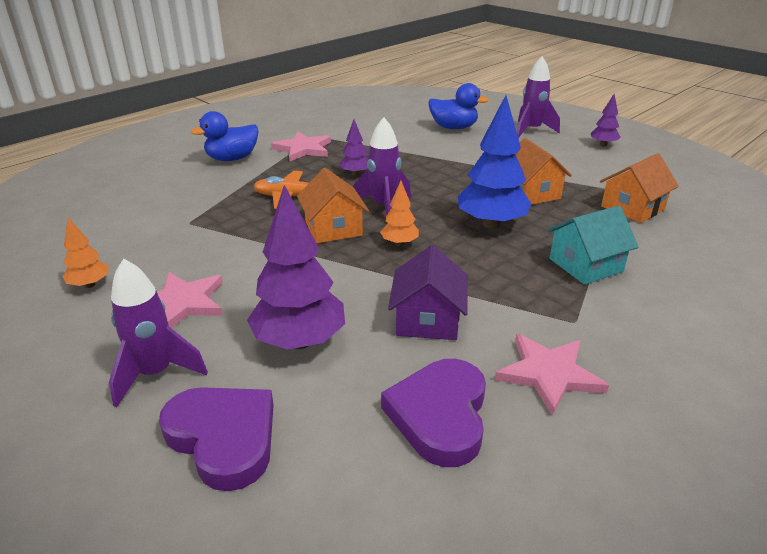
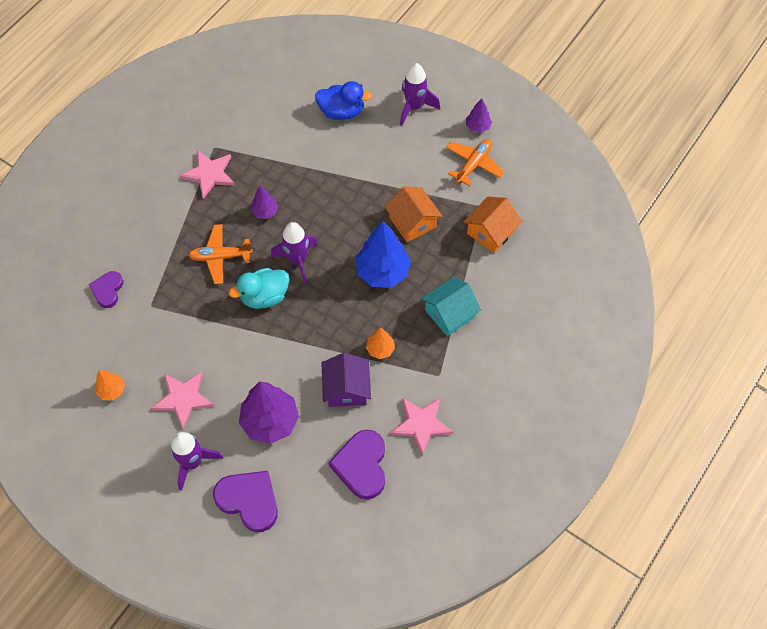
camera: 10 degrees left, 30 degrees up
blue duck [191,111,259,161] -> none
orange house [297,168,369,243] -> turquoise duck [229,268,289,309]
orange tree [380,181,419,246] -> orange tree moved to [366,327,395,359]
none -> purple heart [89,271,123,308]
none -> orange plane [446,139,505,186]

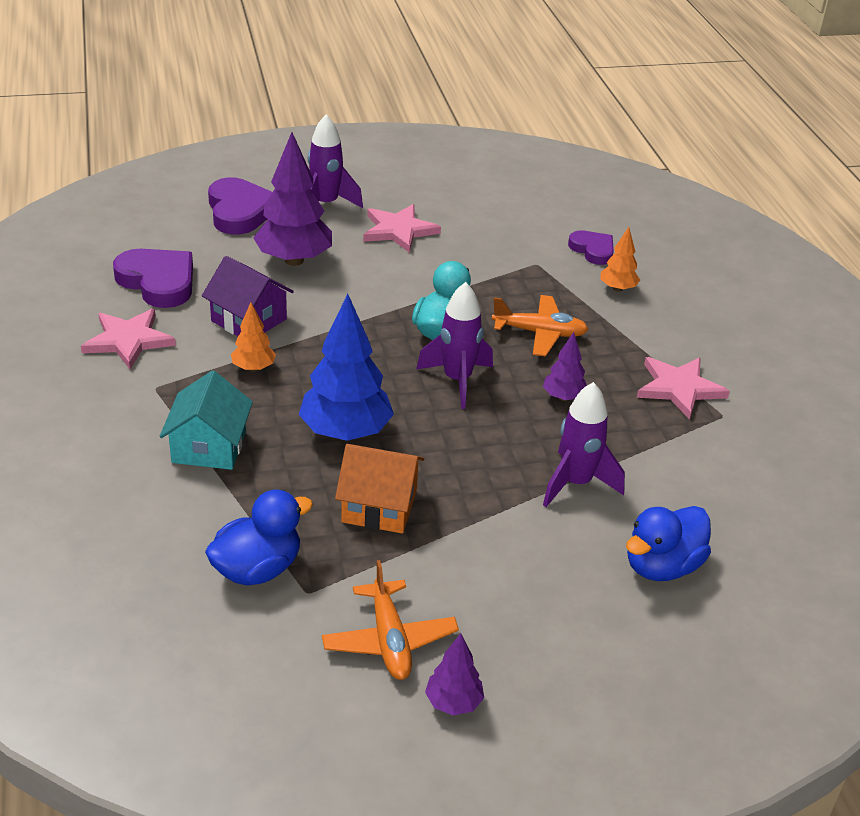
camera: 130 degrees right, 25 degrees down
orange tree [95,370,125,401] -> orange tree moved to [601,227,640,292]
orange plane [188,224,253,284] -> orange plane turned 60 degrees clockwise [492,295,588,356]
purple heart [213,471,278,532] -> purple heart turned 90 degrees counterclockwise [208,177,272,234]
purple rocket [400,63,440,126] -> purple rocket moved to [543,382,625,507]
orange house [464,197,522,253] -> blue duck [205,489,313,586]

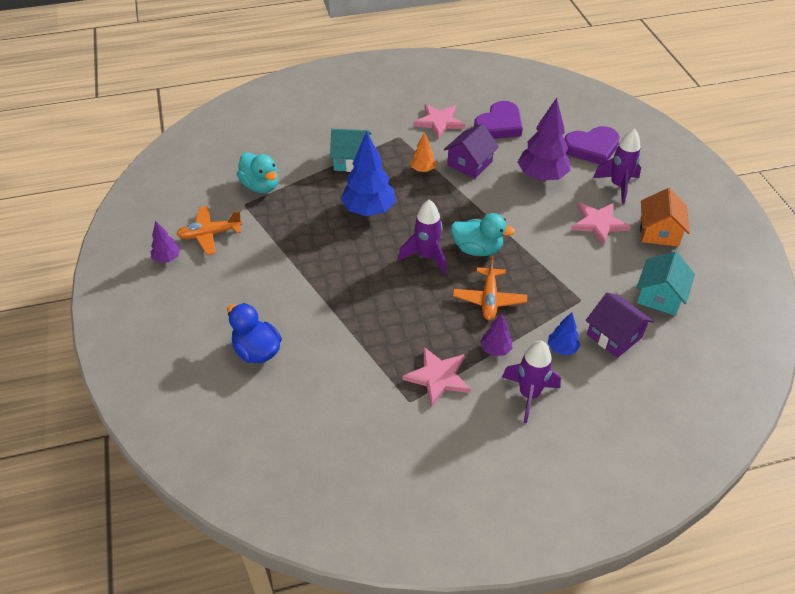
camera: 90 degrees right, 10 degrees up
blue duck [205,489,313,586] -> turquoise duck [237,152,278,193]
orange house [335,444,424,533] -> orange house moved to [640,188,690,246]
purple tree [543,332,587,401] -> purple tree moved to [480,313,512,356]
purple rocket [543,382,625,507] -> purple rocket moved to [502,341,561,423]
purple heart [568,230,614,265] -> purple house [586,292,654,358]
orange tree [601,227,640,292] -> blue tree [548,312,580,356]
none -> turquoise house [637,251,695,315]

